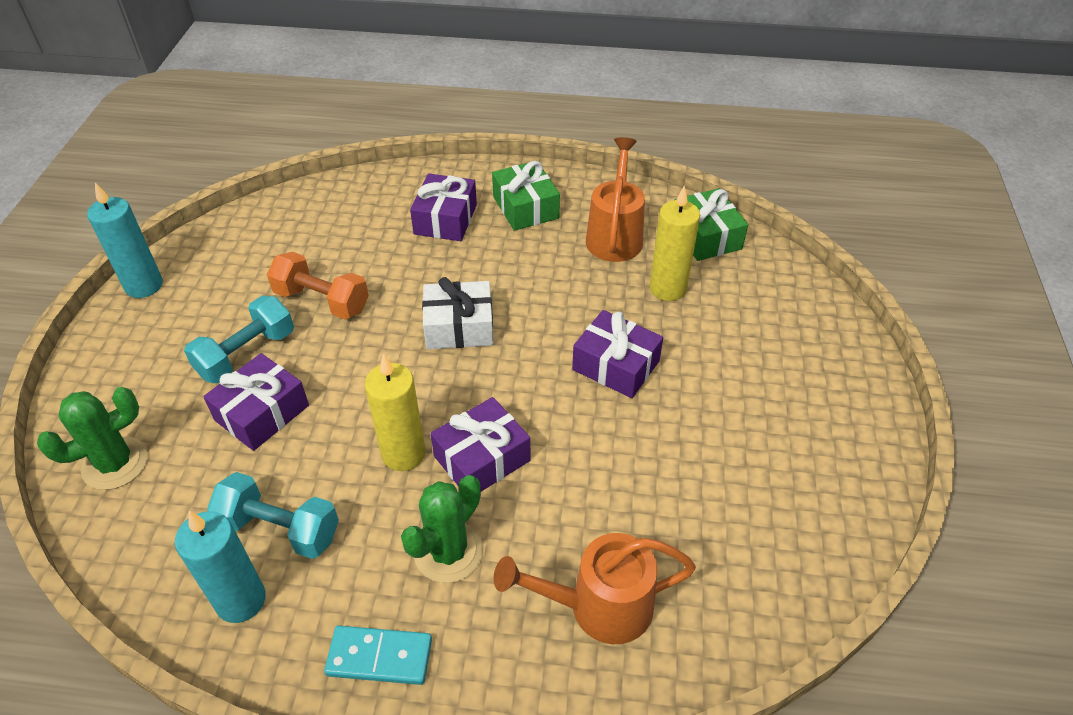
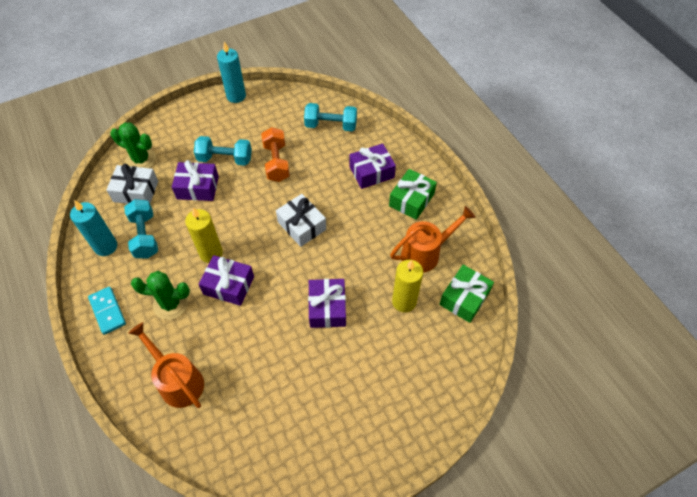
camera: 55 degrees right, 10 degrees up
none -> white gift [106,164,158,204]
none -> turquoise dumbbell [304,103,357,131]

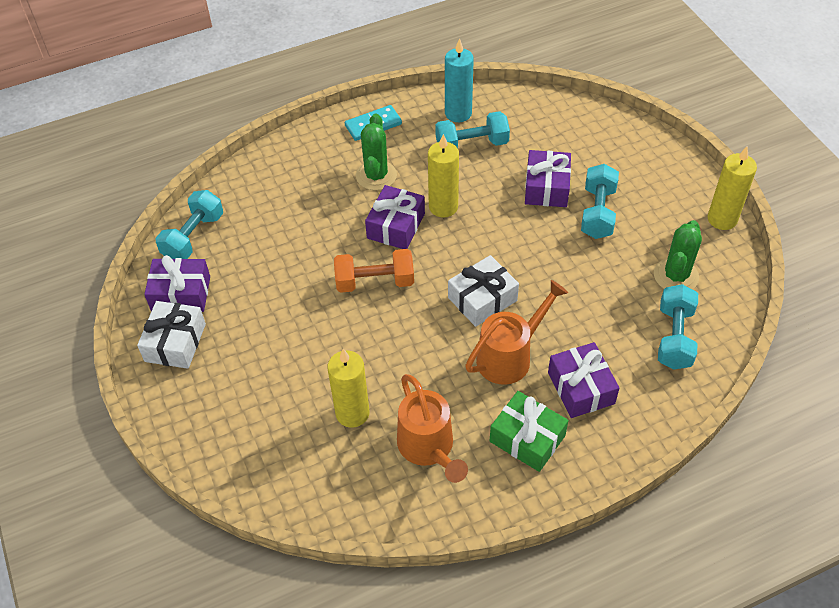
camera: 95 degrees right, 5 degrees down
white gift [106,164,158,204] -> white gift moved to [137,301,206,369]
green cactus [111,122,156,168] -> green cactus moved to [654,220,702,289]
orange watering can [128,322,204,408] -> orange watering can moved to [465,280,568,385]
turquoise candle [217,42,246,103] -> yellow candle [708,146,757,230]
orange dumbbell [261,127,290,182] -> orange dumbbell moved to [334,249,414,293]
purple gift [308,279,346,328] -> purple gift moved to [144,255,210,312]
green gift [439,265,494,323] -> none
none -> turquoise dumbbell [155,190,223,259]

